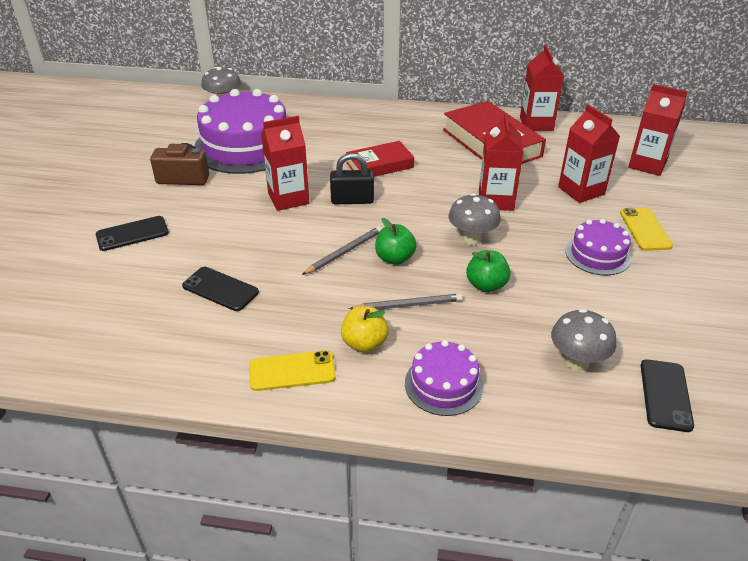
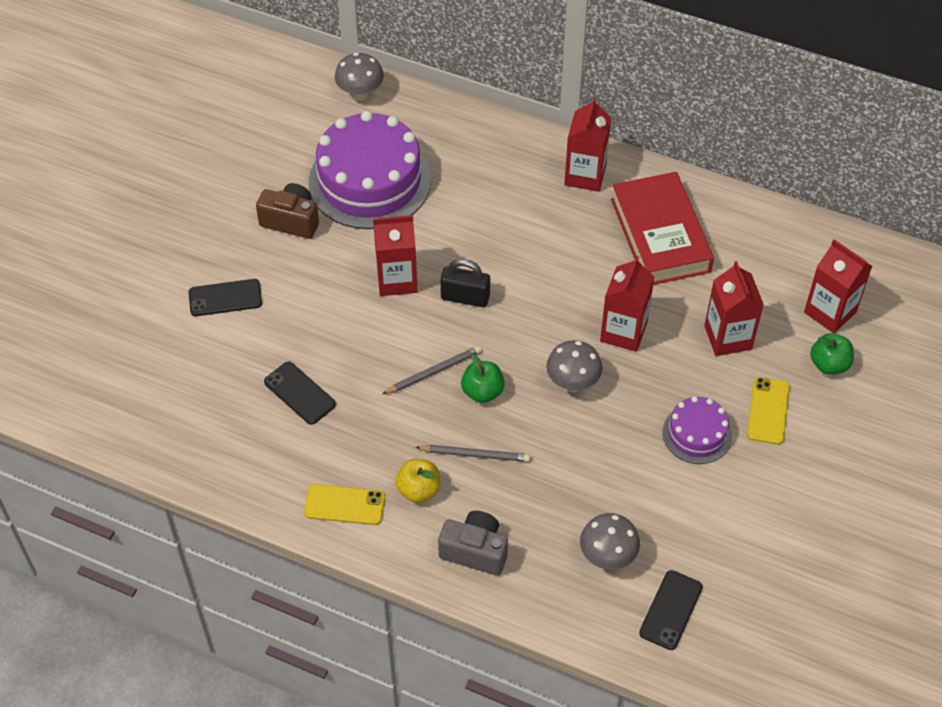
camera: 15 degrees right, 15 degrees up
red book [346,141,414,177] -> none
purple cake [405,340,483,416] -> grey camera [438,511,508,576]
green apple [466,250,511,292] -> green apple moved to [810,333,854,375]
red carton [520,45,564,131] -> red carton moved to [564,97,611,192]

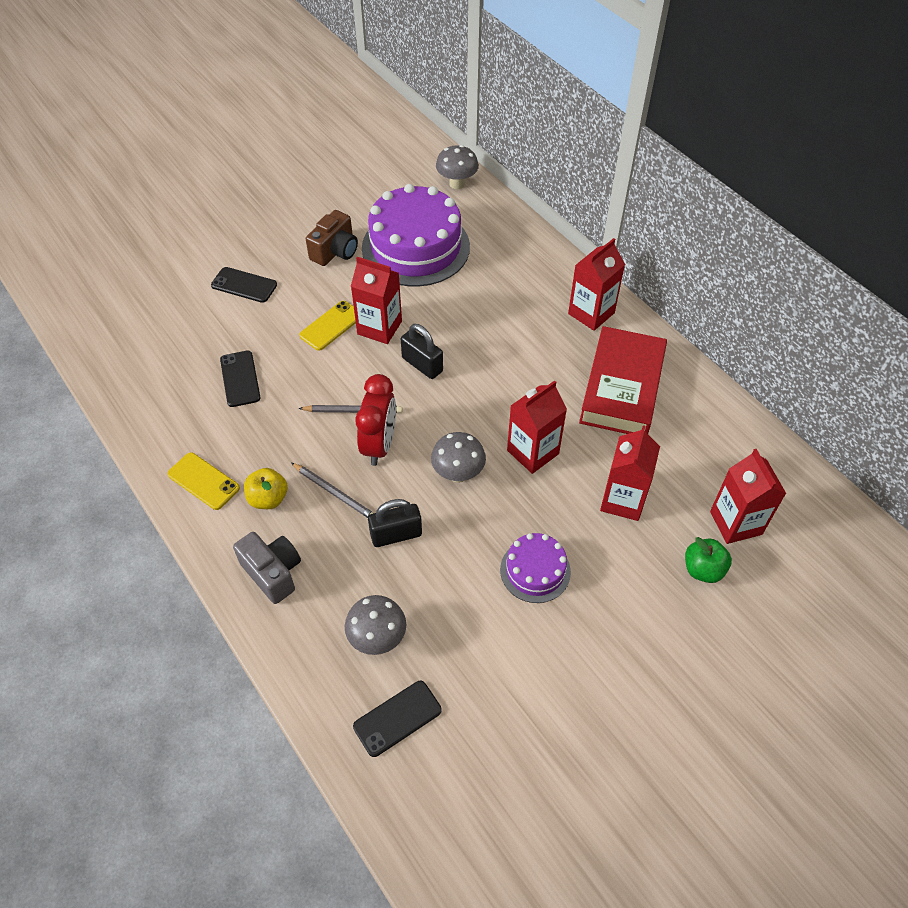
camera: 30 degrees right, 0 degrees up
brown camera [256,183,319,239] -> brown camera turned 75 degrees clockwise [306,210,358,266]
green apple [461,354,505,403] -> red clock [355,374,396,466]
yellow phone [747,377,790,445] -> yellow phone moved to [299,301,356,351]
none -> black padlock [368,499,422,547]

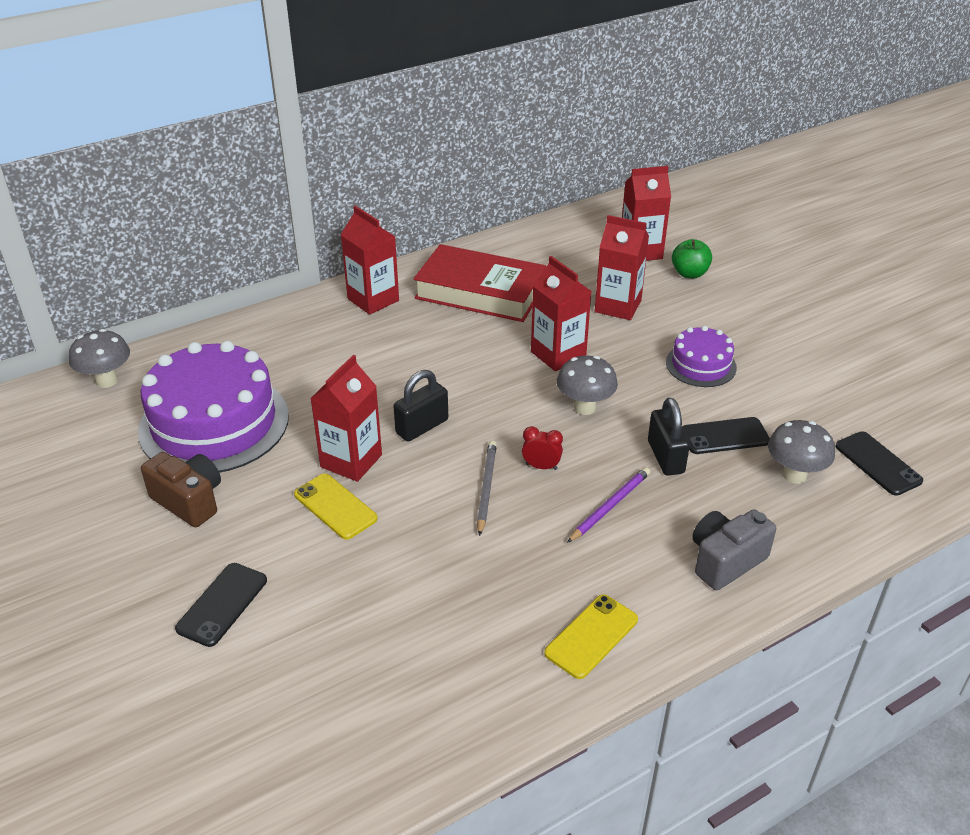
camera: 85 degrees left, 15 degrees down
black phone [220,351,261,407] -> black phone moved to [682,417,770,454]
yellow apple [244,468,288,509] -> none
grey pencil [291,462,373,518] -> purple pencil [567,467,650,543]
red clock [355,374,396,466] -> red clock [522,426,563,470], size x0.49

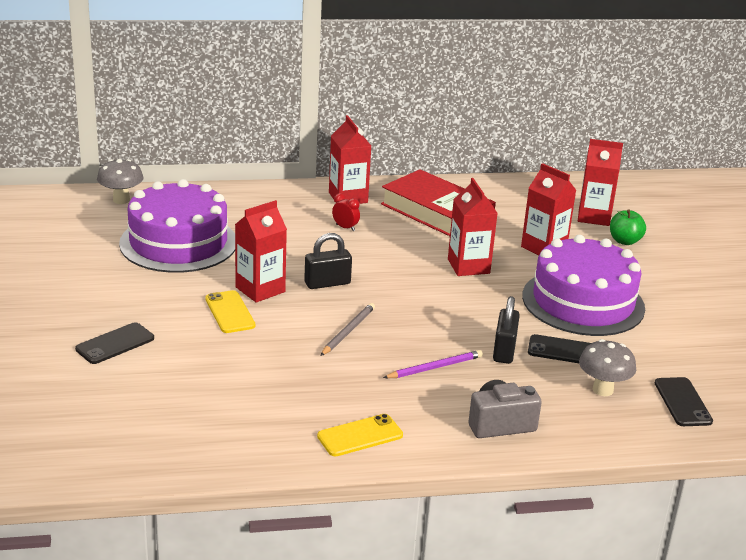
camera: 20 degrees right, 10 degrees down
brown camera [141,452,221,527] -> none
red clock [522,426,563,470] -> red clock moved to [332,193,360,231]
grey mushroom [557,356,618,415] -> none
purple cake [666,326,737,387] -> purple cake [522,235,645,336], size x1.97

